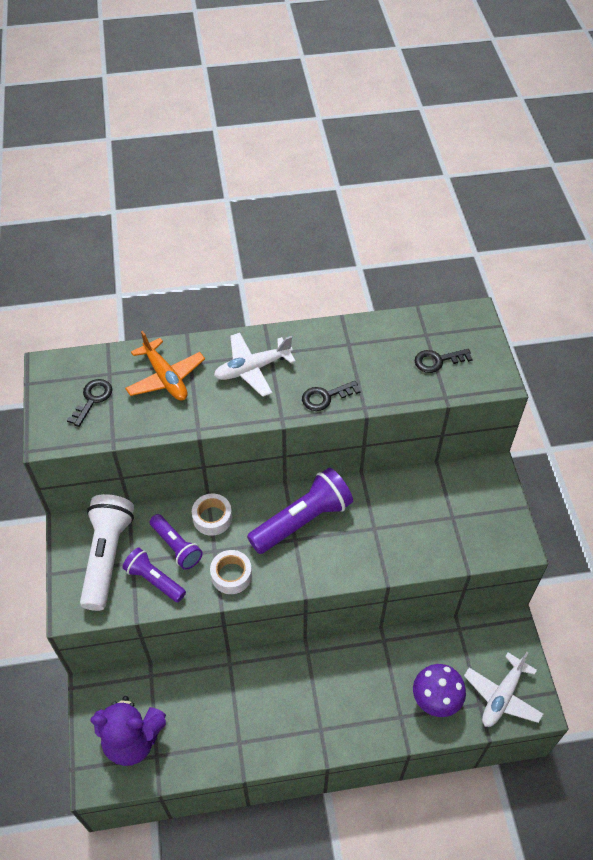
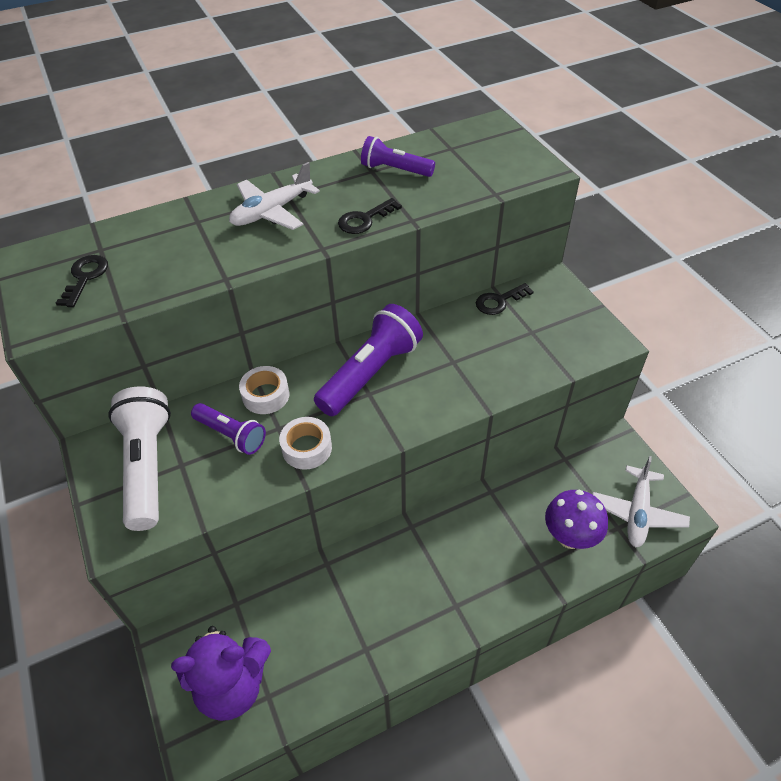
camera: 15 degrees left, 5 degrees down
purple flashlight [123,548,186,602] -> purple flashlight moved to [361,136,435,177]
orange plane [125,331,205,401] -> none
black key [415,349,473,373] -> black key moved to [476,283,534,315]

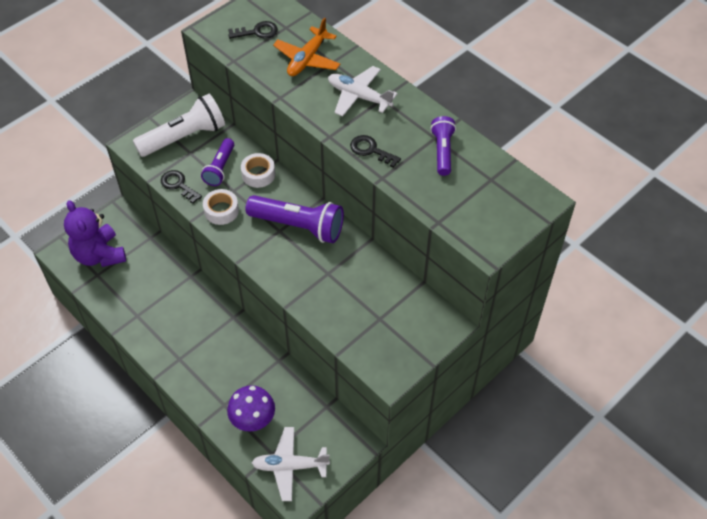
camera: 70 degrees right, 5 degrees up
black key [476,283,534,315] -> black key moved to [161,170,202,204]
none -> orange plane [273,17,340,76]

